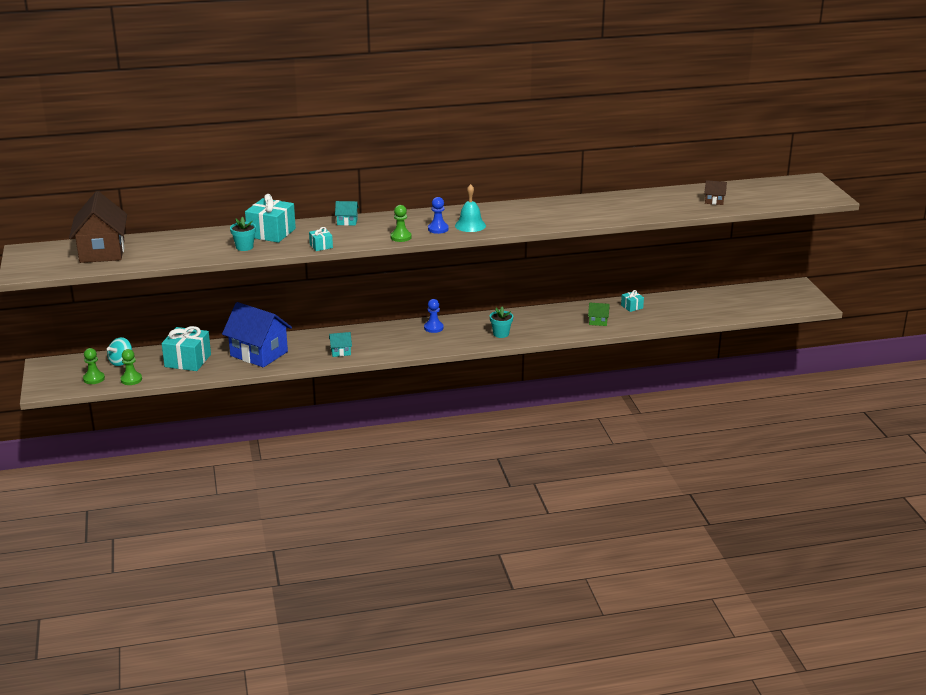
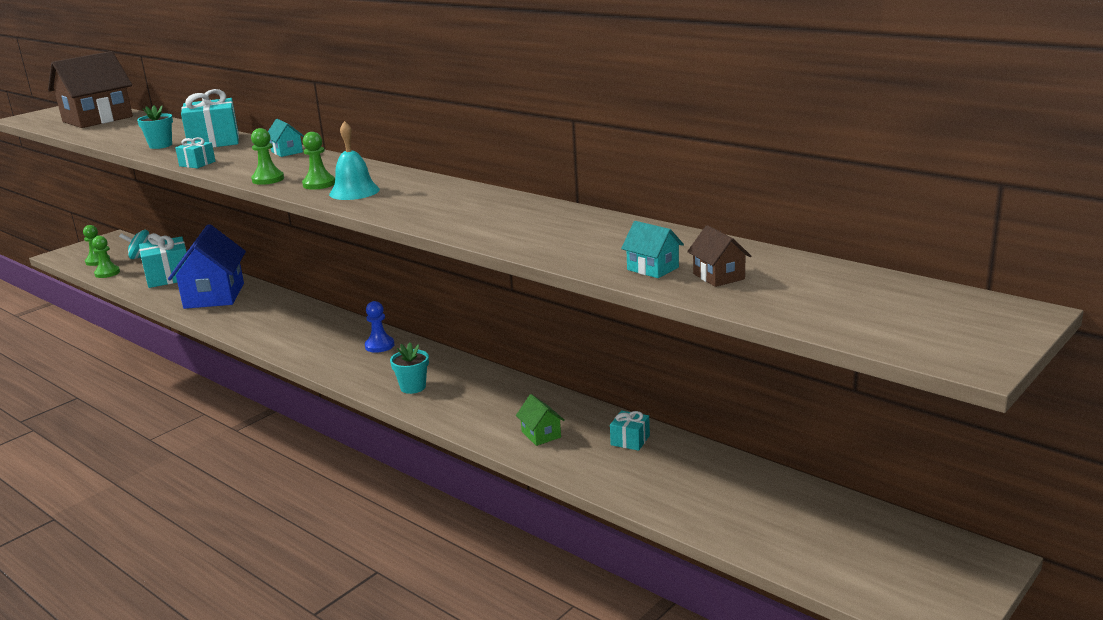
camera: 55 degrees right, 5 degrees down
turquoise house [329,332,352,357] -> turquoise house moved to [621,221,684,278]
blue pawn [428,197,449,234] -> green pawn [302,132,335,190]

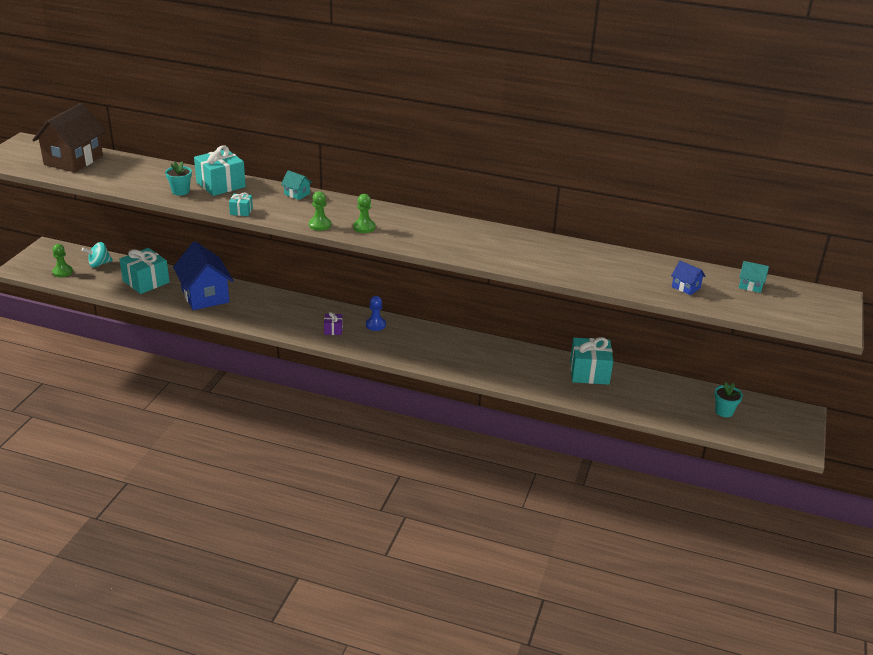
camera: 25 degrees left, 10 degrees up
green pawn [92,236,120,278] -> none
turquoise bell [329,121,380,200] -> none
turquoise flower pot [390,342,429,394] -> turquoise flower pot moved to [714,382,743,417]
green house [516,394,565,446] -> none
turquoise gift [610,410,650,451] -> turquoise gift [570,337,613,385], size x2.03
turquoise house [621,221,684,278] -> turquoise house moved to [739,261,769,293]
brown house [687,225,751,287] -> blue house [671,261,706,295]
none -> purple gift [324,312,343,335]

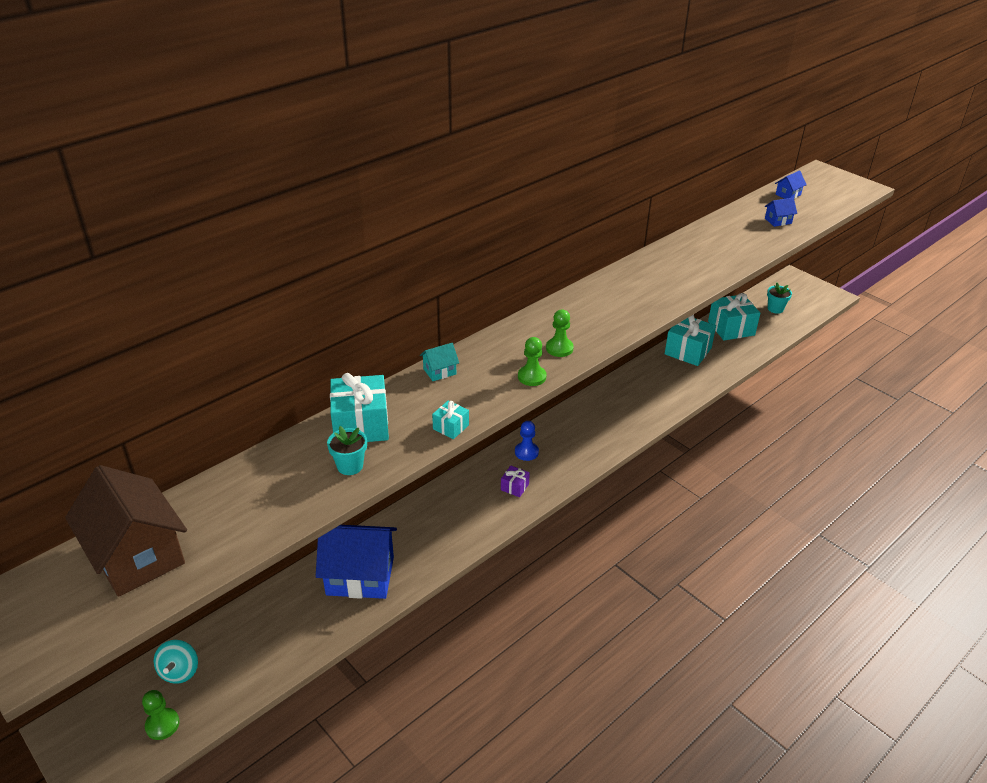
camera: 60 degrees left, 5 degrees up
turquoise gift [119,248,170,294] -> turquoise gift moved to [708,293,760,340]
turquoise house [739,261,769,293] -> blue house [775,170,807,199]

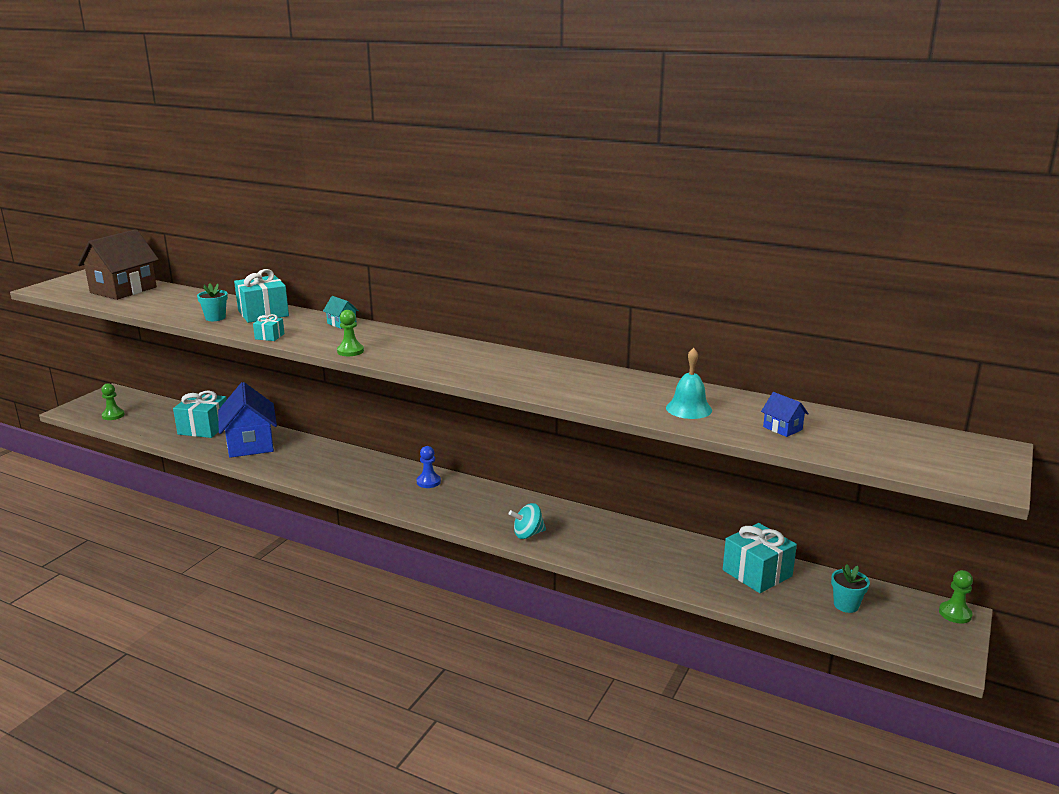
camera: 70 degrees right, 15 degrees down
turquoise spinning top [154,640,198,684] -> turquoise spinning top moved to [509,503,546,539]
purple gift [501,466,530,497] -> none
green pawn [546,309,574,357] -> green pawn moved to [939,570,973,623]
turquoise gift [665,314,716,366] -> turquoise gift moved to [173,391,227,438]
blue house [775,170,807,199] -> none
none -> turquoise bell [666,348,712,419]

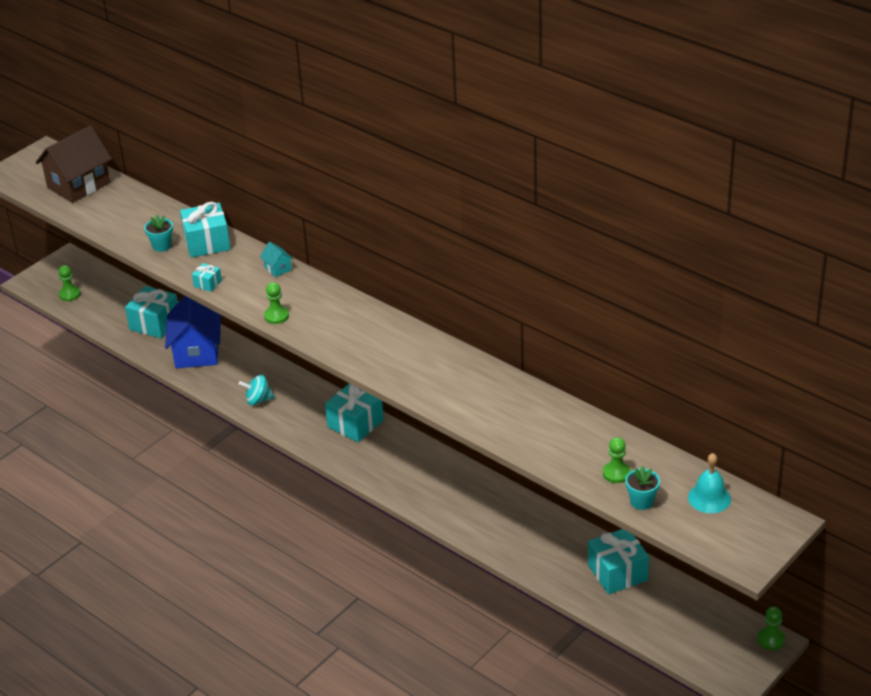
camera: 15 degrees right, 15 degrees up
blue pawn [417,446,441,488] -> turquoise gift [325,383,384,442]
turquoise spinning top [509,503,546,539] -> turquoise spinning top moved to [238,375,275,405]
turquoise bell [666,348,712,419] -> turquoise bell moved to [688,453,731,513]
blue house [761,392,809,437] -> green pawn [603,437,631,483]
turquoise flower pot [831,564,870,613] -> turquoise flower pot moved to [625,466,660,510]

